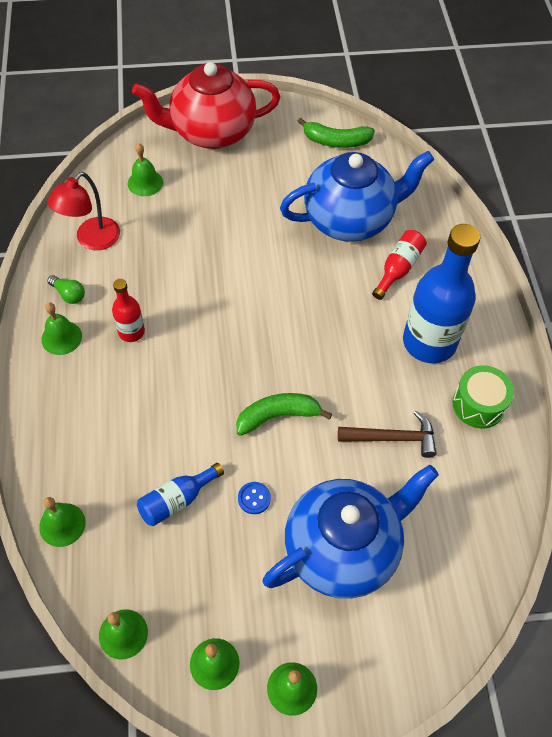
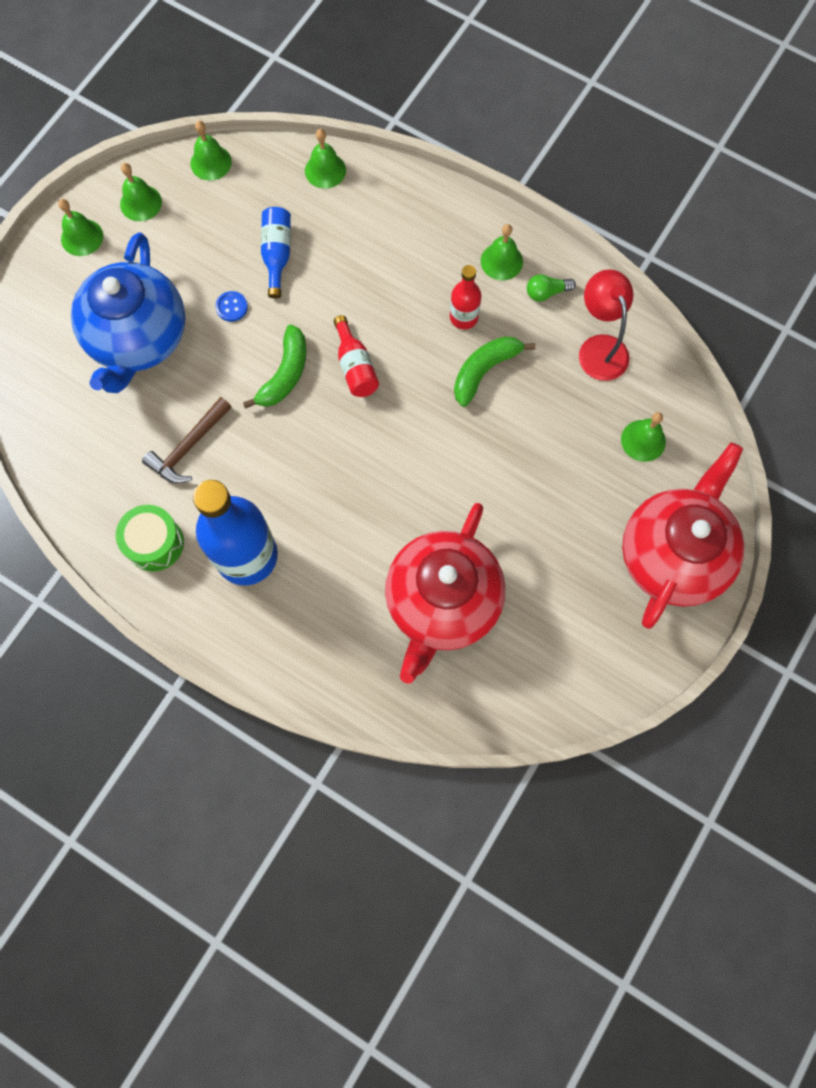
camera: 130 degrees right, 15 degrees up
blue teapot [280,151,434,242] -> red teapot [385,503,505,684]
green banana [298,118,375,148] -> green banana moved to [454,336,535,407]
red bottle [372,230,427,300] -> red bottle moved to [334,315,379,397]

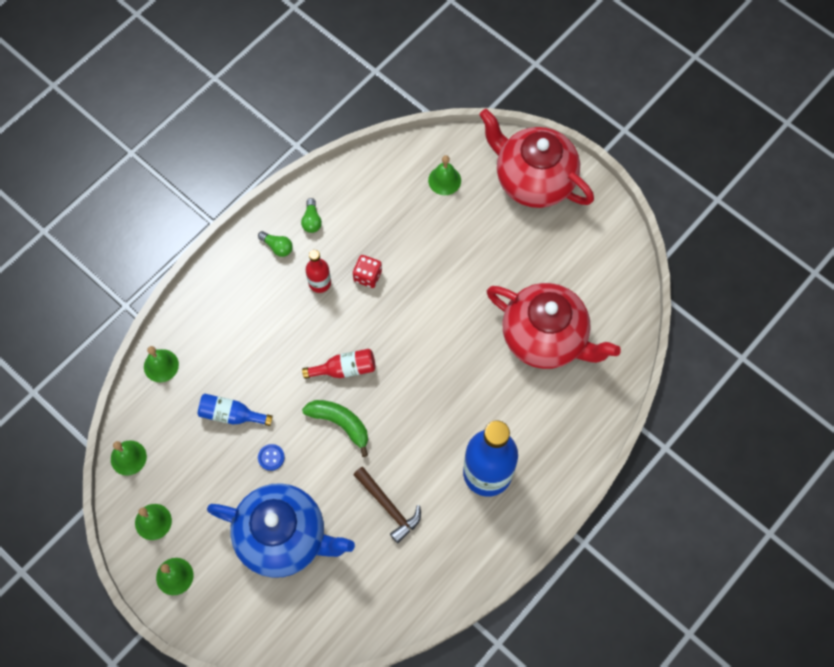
camera: 80 degrees left, 5 degrees down
green drum [116,505,184,572] -> none
green banana [454,336,535,407] -> red dice [353,255,382,288]
green bell [481,224,523,281] -> green light bulb [258,231,293,257]
red lamp [579,269,633,381] -> none

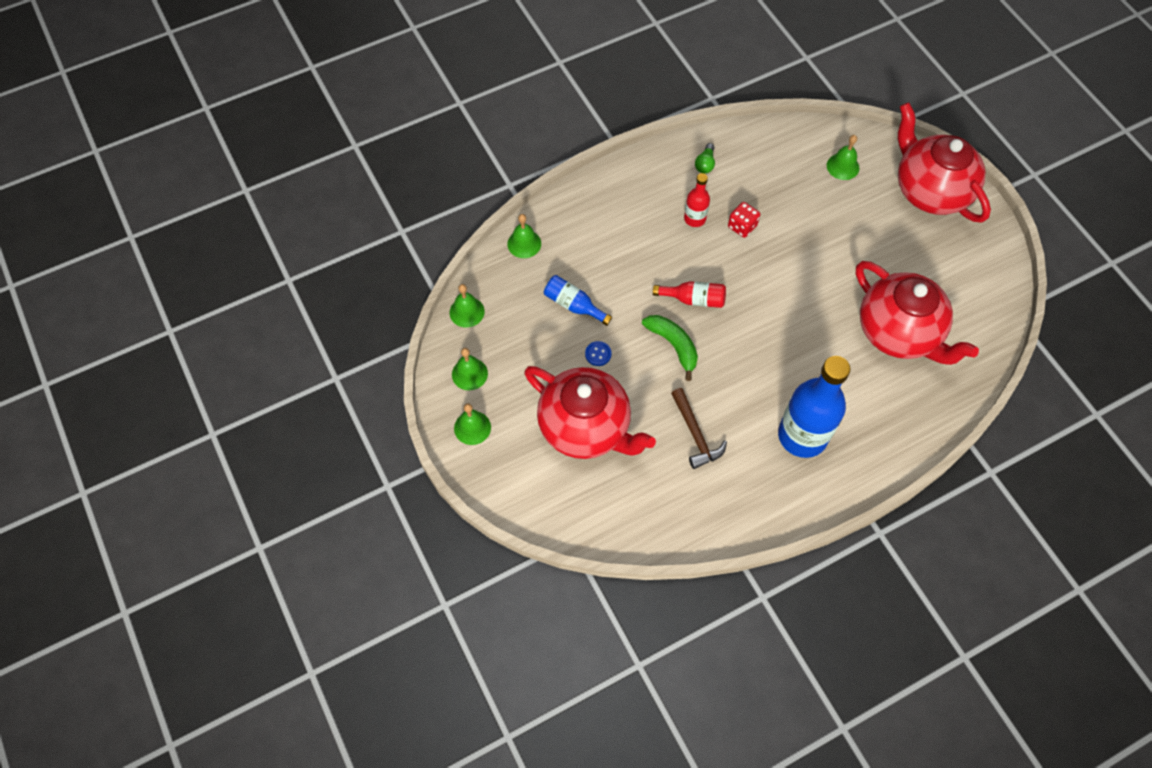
camera: 20 degrees right, 5 degrees down
blue teapot [207,483,355,578] -> red teapot [524,366,656,459]
green light bulb [258,231,293,257] -> none

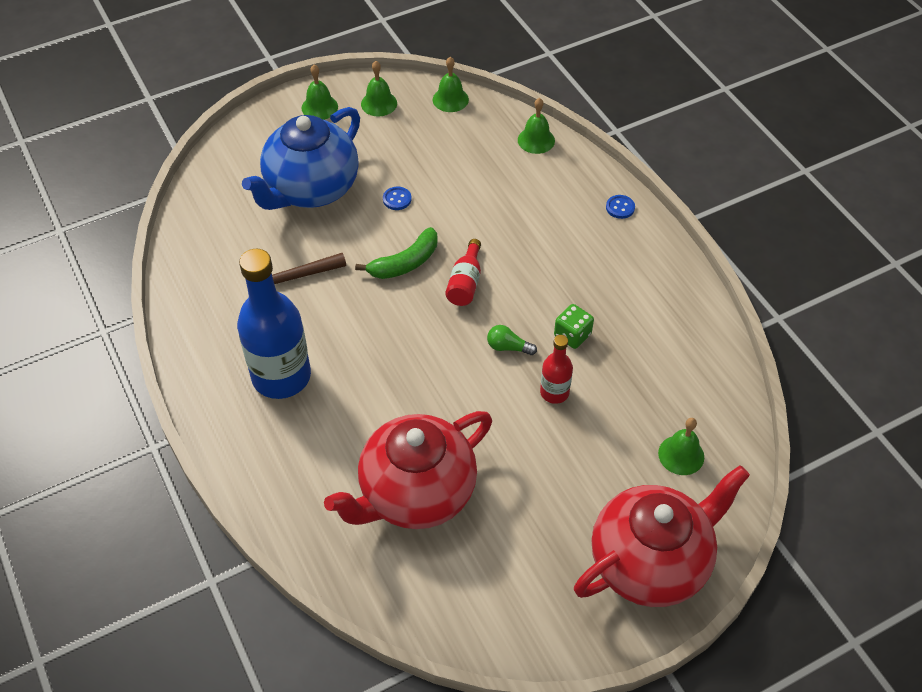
camera: 90 degrees right, 10 degrees down
red teapot [524,366,656,459] -> blue teapot [242,107,360,210]
blue bottle [544,275,612,326] -> none
red bottle [684,173,710,227] -> red bottle moved to [540,335,573,404]
green light bulb [695,143,715,174] -> green light bulb moved to [487,325,537,355]
red dice [728,202,760,238] -> green dice [554,304,594,349]
none -> blue button [606,195,635,219]

